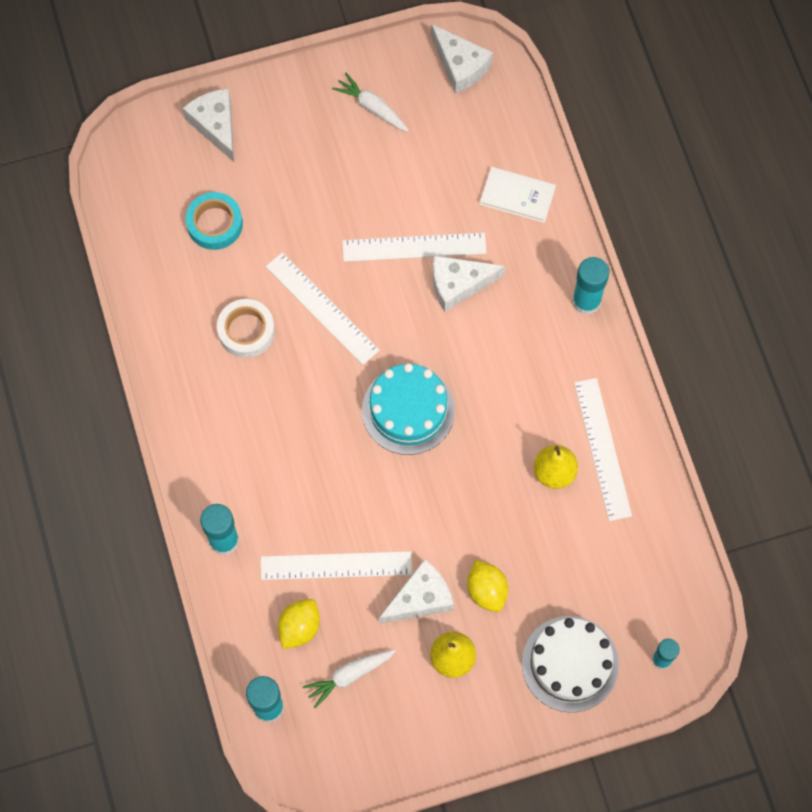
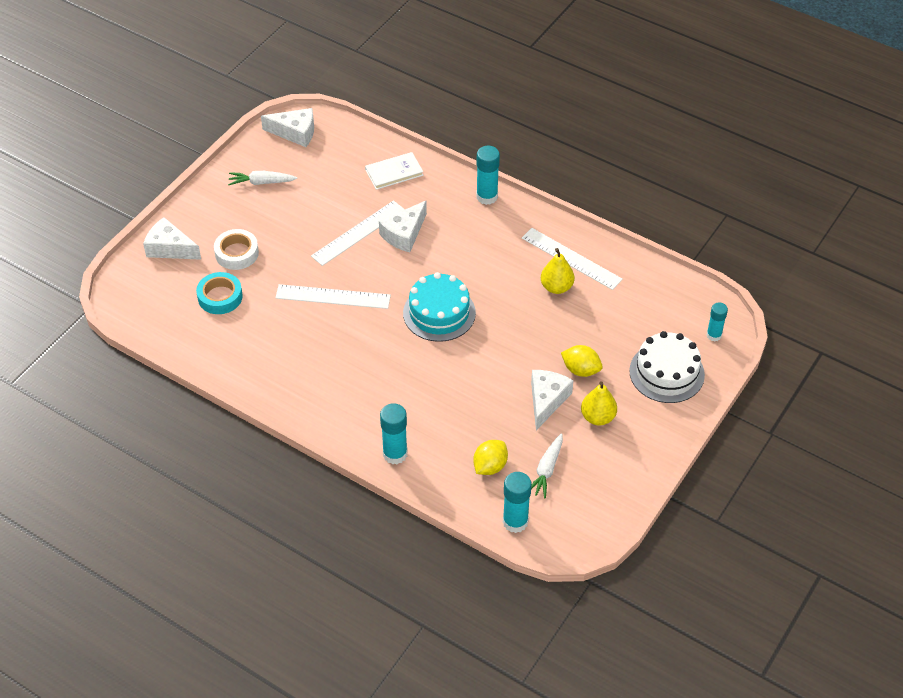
camera: 40 degrees left, 20 degrees down
white tape [217,299,275,358] -> white tape moved to [214,229,259,270]
white ruler [261,551,412,580] -> none
yellow lemon [278,599,320,649] -> yellow lemon turned 45 degrees clockwise [473,440,508,475]

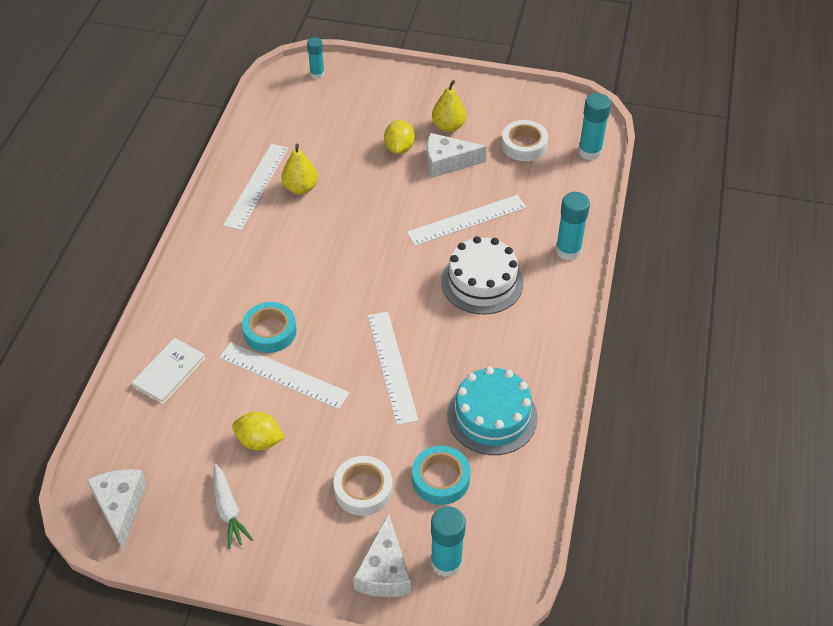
camera: 110 degrees left, 0 degrees up
white book [365,152,423,190] -> white book turned 75 degrees clockwise [131,338,205,404]
white cheese [379,201,427,252] -> turquoise tape [242,302,297,353]
turquoise cake [403,272,476,342] -> turquoise cake moved to [447,367,538,455]
yellow lemon [473,440,508,475] -> yellow lemon moved to [232,412,284,450]
turquoise glue stick [476,146,500,205] -> turquoise glue stick moved to [431,506,466,577]
white carrot [531,433,563,499] -> white tape [501,120,548,161]
white cake [629,331,705,403] -> white cake moved to [441,236,523,315]
none -> white ruler [406,195,526,246]

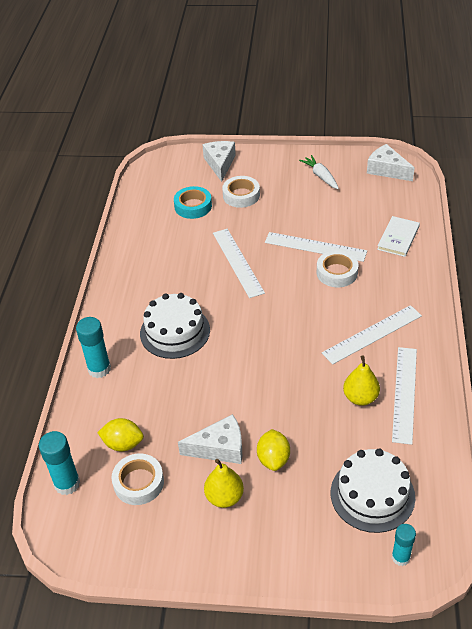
camera: 175 degrees right, 5 degrees down
white cheese [87,469,147,550] -> white cheese turned 150 degrees clockwise [367,144,415,181]
yellow lemon [232,412,284,450] -> yellow lemon moved to [97,418,144,451]
turquoise tape [242,302,297,353] -> white tape [317,250,358,287]
white ruler [406,195,526,246] -> white ruler moved to [322,305,422,364]
turquoise glue stick [431,506,466,577] -> none
turquoise cake [447,367,538,455] -> none
none -> white cake [331,448,415,533]

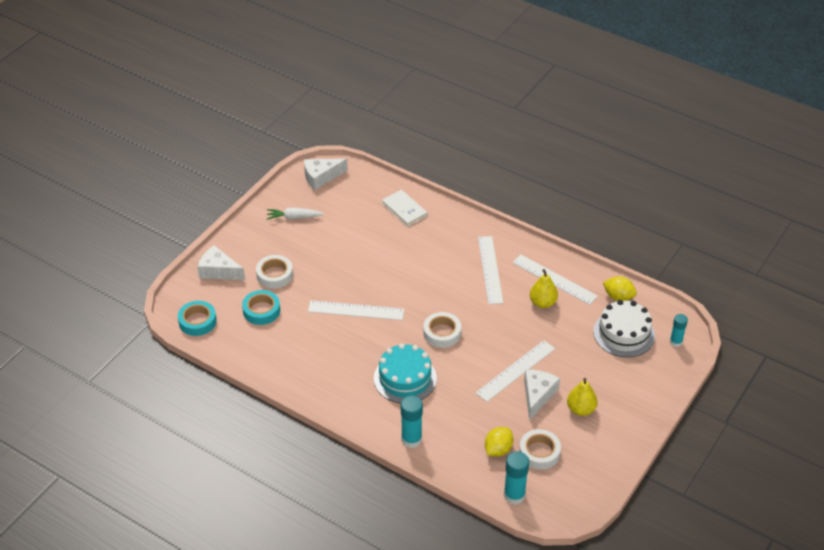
camera: 65 degrees left, 0 degrees up
white cake [140,293,210,359] -> turquoise cake [374,343,437,403]
yellow lemon [257,429,290,471] -> yellow lemon moved to [603,276,637,301]
white ruler [265,232,367,262] -> white ruler moved to [476,340,555,402]
white tape [317,250,358,287] -> white tape moved to [423,312,461,348]
none -> turquoise tape [178,301,217,336]

